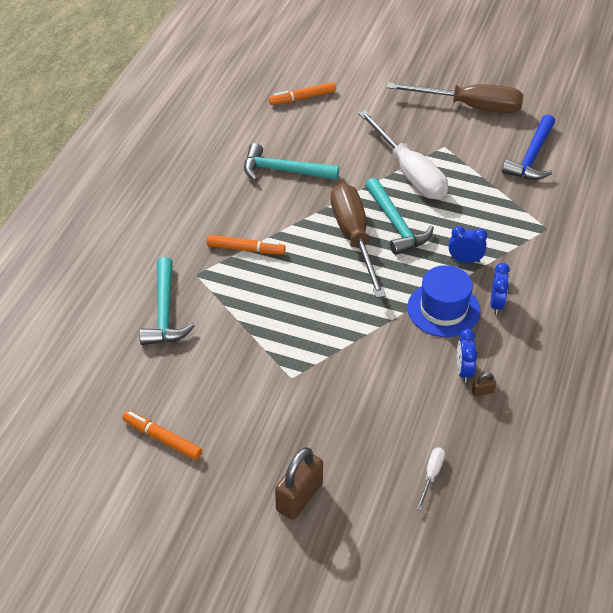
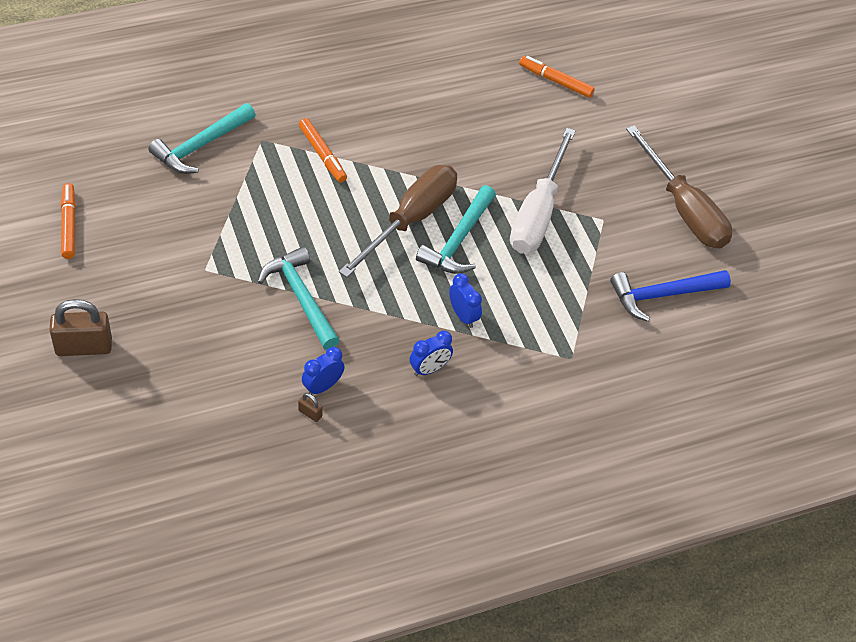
camera: 45 degrees right, 5 degrees up
turquoise hammer [244,143,339,181] -> turquoise hammer moved to [258,247,340,350]
blue hat [407,265,481,337] -> none
white screwdriver [416,447,445,510] -> none

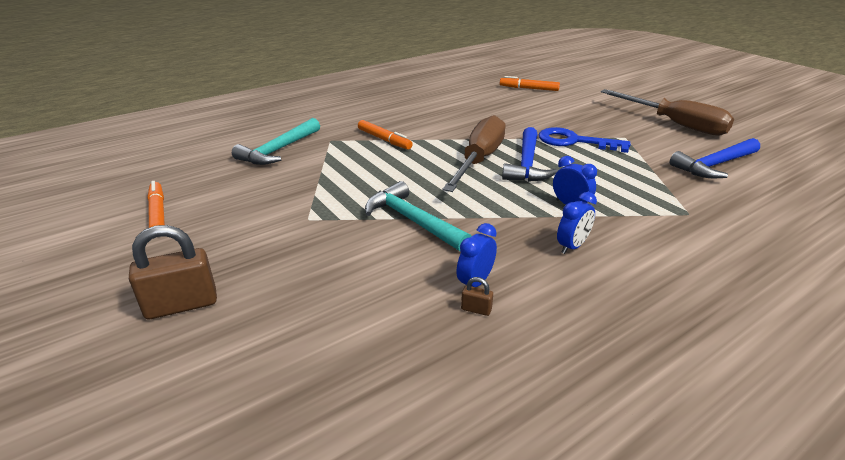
camera: 10 degrees left, 20 degrees down
turquoise hammer [416,185,496,274] -> blue hammer [502,127,558,182]
white screwdriver [510,128,576,253] -> blue key [538,127,631,153]

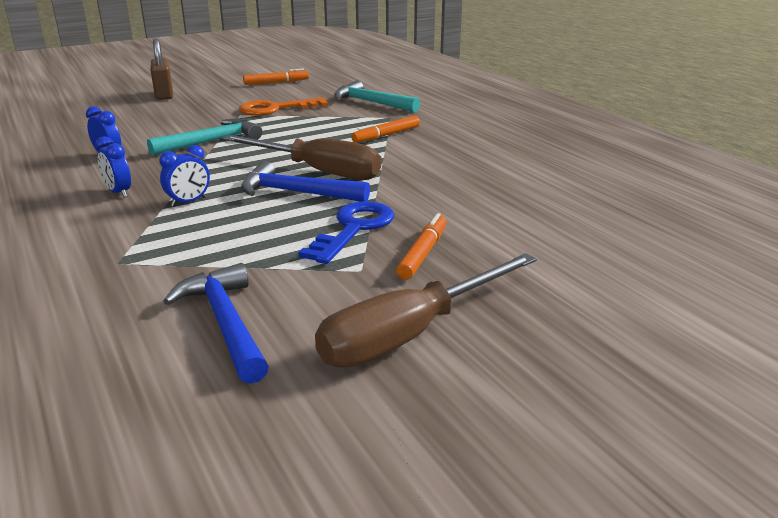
camera: 95 degrees right, 5 degrees down
brown padlock [461,277,493,316] -> none
orange marker [500,76,560,91] -> orange marker moved to [396,213,447,280]
none -> orange key [239,97,328,116]

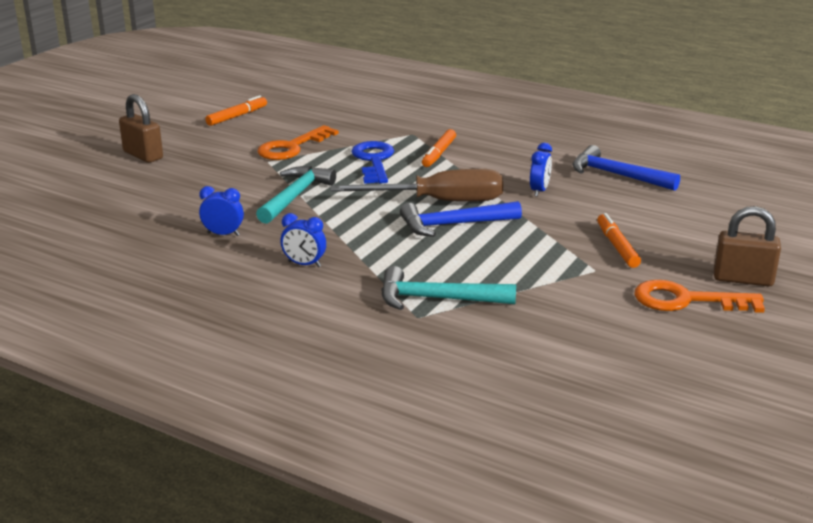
camera: 30 degrees left, 0 degrees up
blue clock [159,145,210,207] -> blue clock moved to [530,143,552,197]
blue hammer [163,263,269,384] -> blue hammer moved to [573,145,680,191]
blue key [299,201,394,264] -> blue key moved to [351,141,394,184]
brown screwdriver [315,253,537,368] -> orange key [634,280,765,313]
turquoise hammer [334,80,420,112] -> turquoise hammer moved to [381,266,516,310]
none -> brown padlock [714,206,781,287]

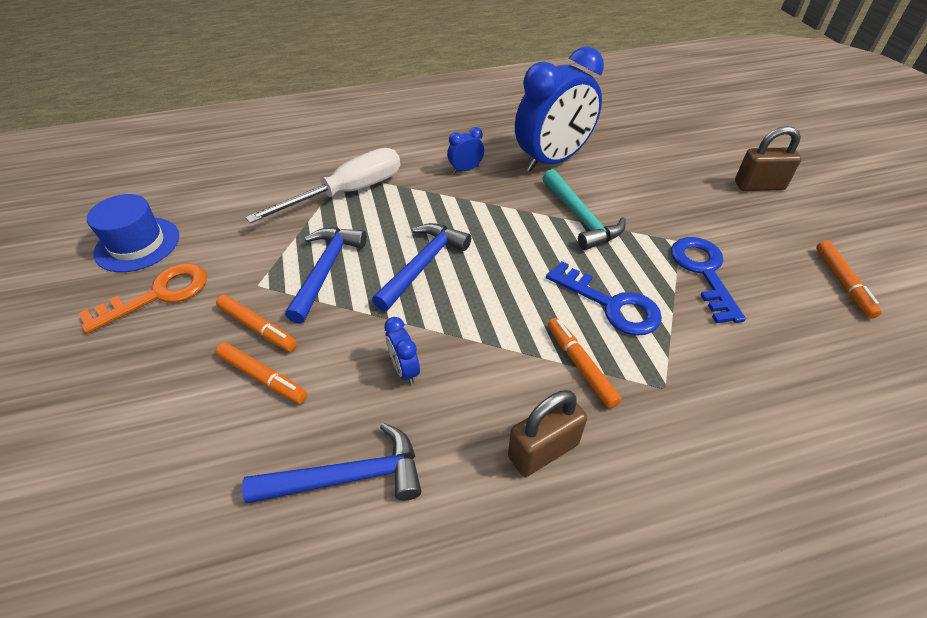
camera: 135 degrees right, 20 degrees up
blue clock [199,186,244,236] -> blue clock [515,47,604,172], size x2.45
orange key [258,125,339,160] -> blue key [671,237,746,323]
brown screwdriver [331,169,503,202] -> none
turquoise hammer [381,266,516,310] -> white screwdriver [245,148,400,223]
brown padlock [714,206,781,287] -> brown padlock moved to [508,390,587,477]
none -> blue hat [87,194,179,272]
none -> orange marker [216,342,307,404]
none -> blue hammer [285,227,367,324]

